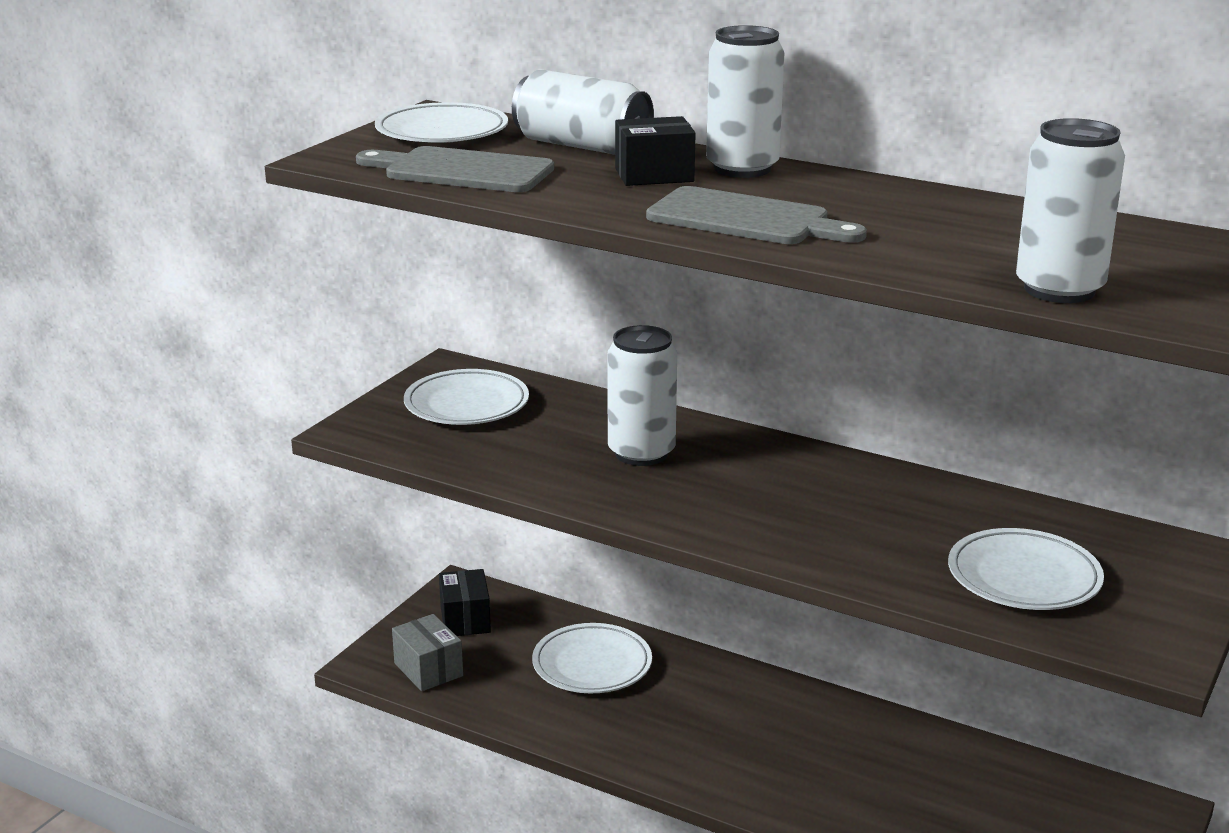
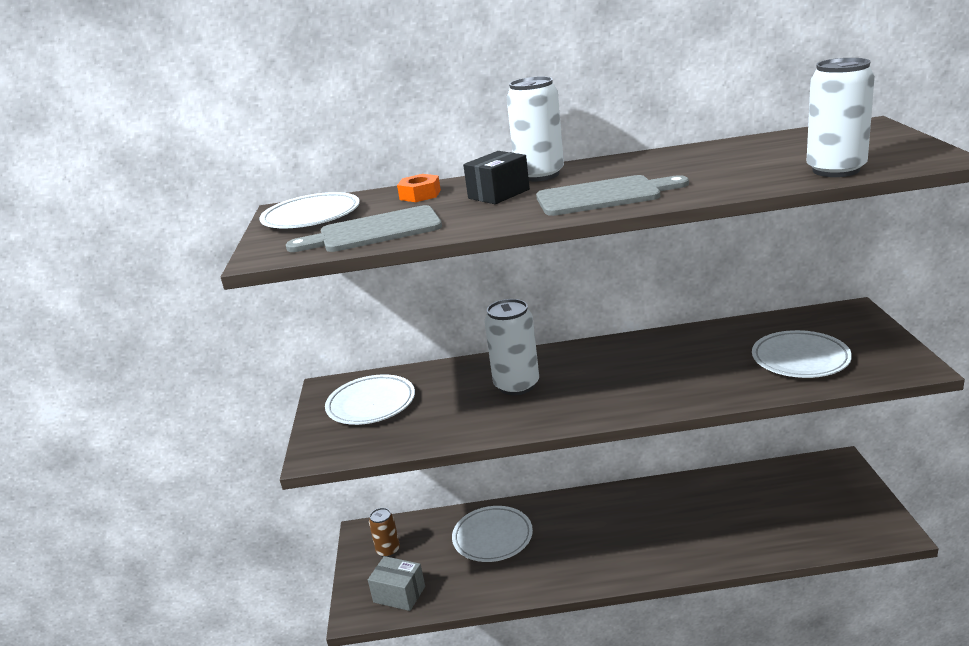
camera: 30 degrees left, 0 degrees up
black box [439,569,491,636] -> brown can [369,508,400,557]
white can [512,70,654,155] -> orange nut [397,174,441,202]

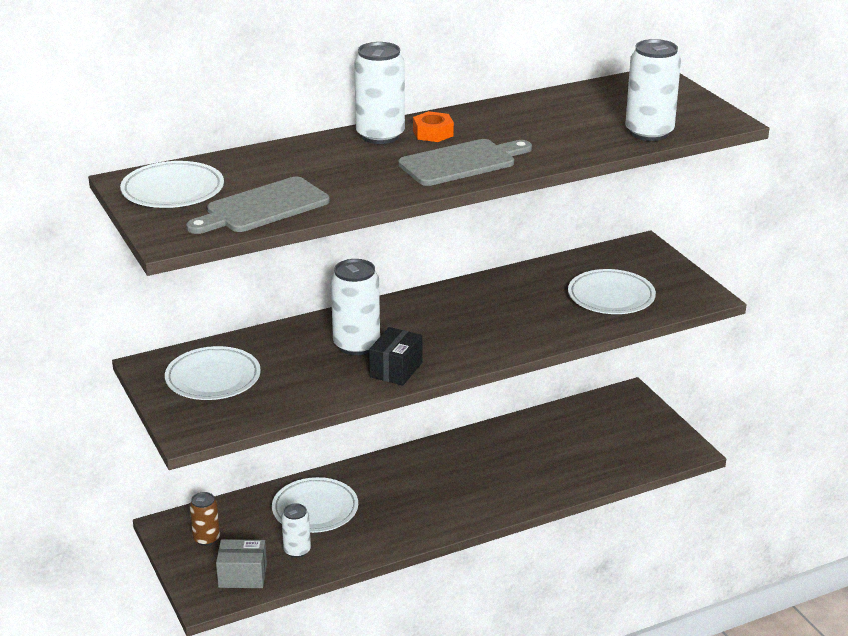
camera: 25 degrees left, 5 degrees up
orange nut [397,174,441,202] -> orange nut moved to [413,111,454,142]
black box [463,151,530,204] -> black box moved to [369,327,422,386]
none -> white can [281,503,311,558]

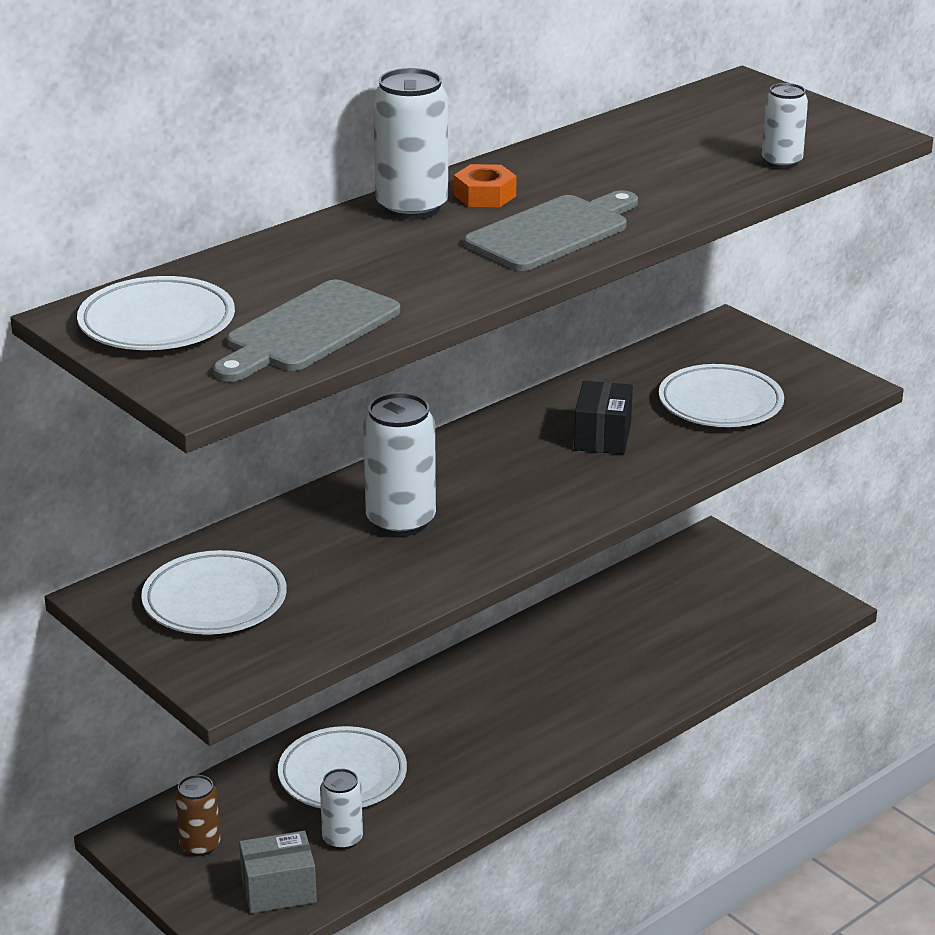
camera: 15 degrees left, 0 degrees up
black box [369,327,422,386] -> black box moved to [574,381,633,455]
white can [626,39,681,141] -> white can [762,83,808,169], size x0.59

